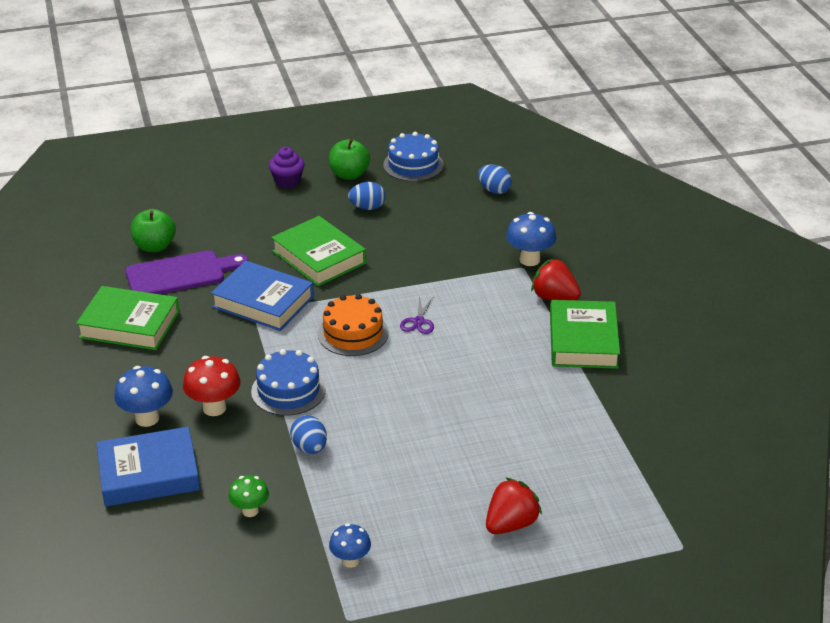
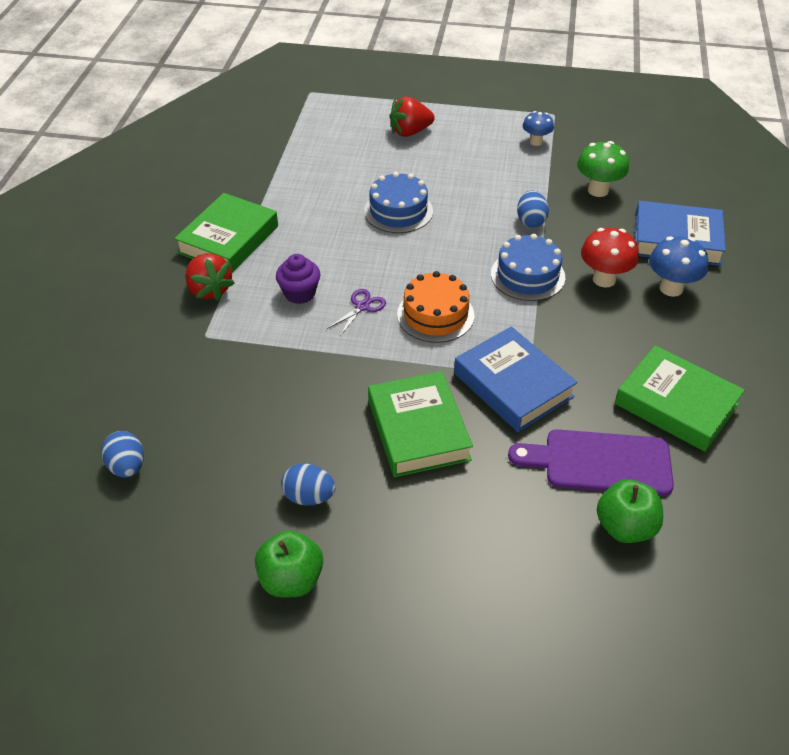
camera: 155 degrees left, 10 degrees up
green mushroom [228,475,269,517] -> green mushroom [577,141,629,197], size x1.54
purple cupcake [269,147,305,189] -> purple cupcake moved to [276,254,320,304]
blue cake [383,132,444,182] -> blue cake moved to [364,172,433,233]
blue mushroom [506,212,556,266] -> none

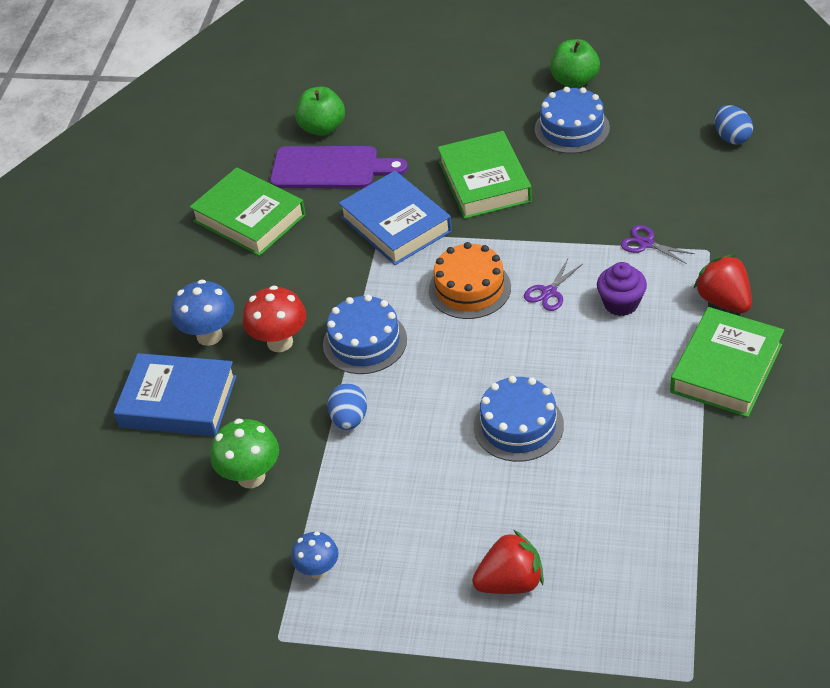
camera: 175 degrees left, 0 degrees up
blue egg [281,463,336,505] -> blue cake [535,87,610,154]
none -> purple scissors [621,225,695,264]

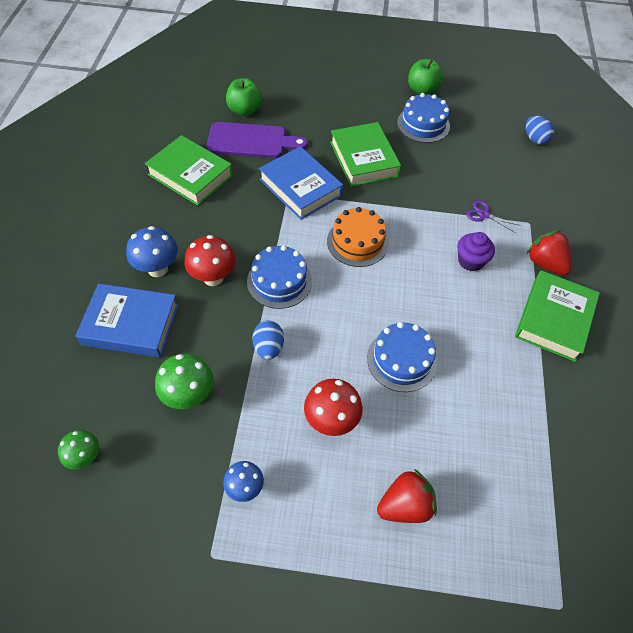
camera: 10 degrees left, 10 degrees up
purple scissors [524,259,583,311] -> none
none -> green mushroom [58,430,99,469]
none -> red mushroom [304,379,363,436]

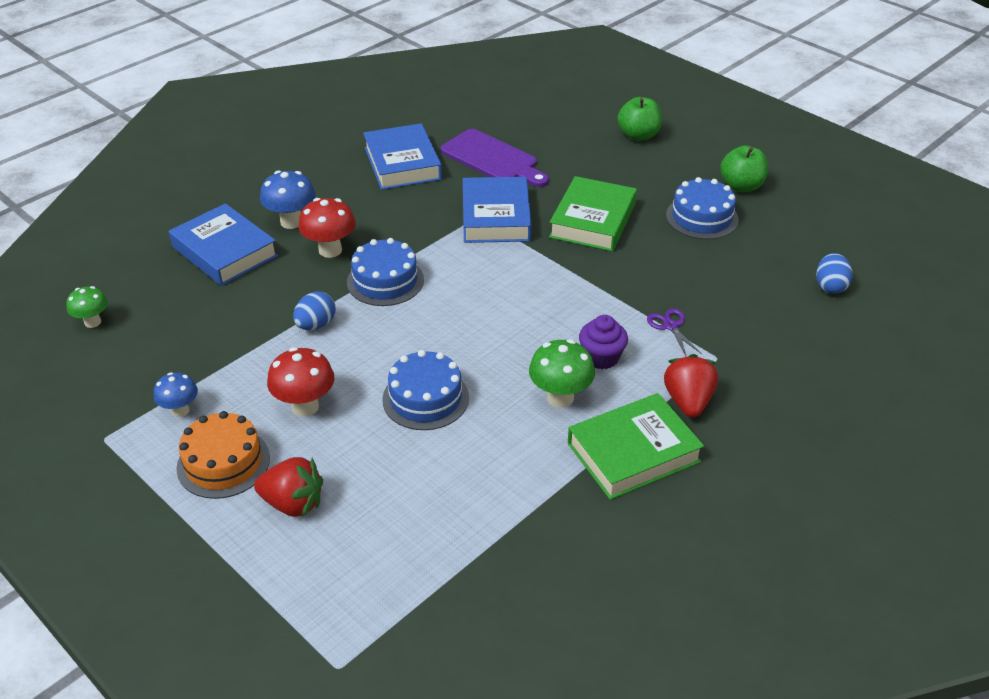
camera: 40 degrees right, 15 degrees down
green book [145,135,233,206] -> blue book [363,123,442,190]
green mushroom [155,354,214,409] -> green mushroom moved to [529,339,595,408]
green apple [226,78,262,116] -> green apple moved to [618,97,662,141]
orange cake [327,207,389,267] -> orange cake moved to [176,411,270,499]

